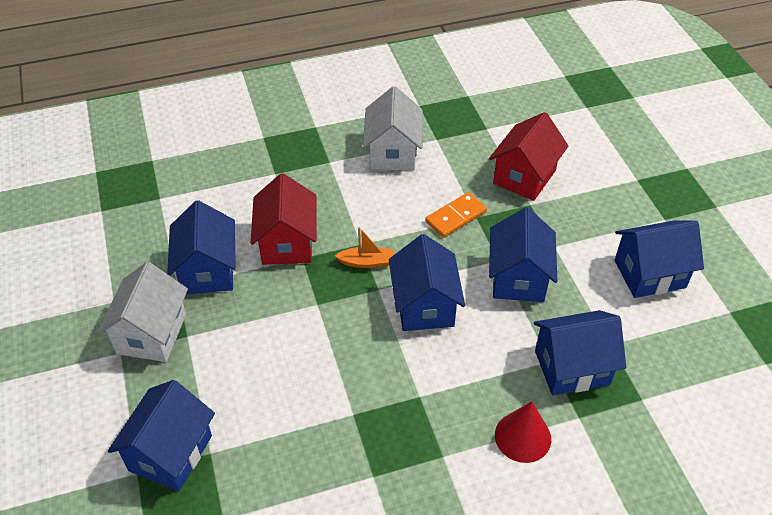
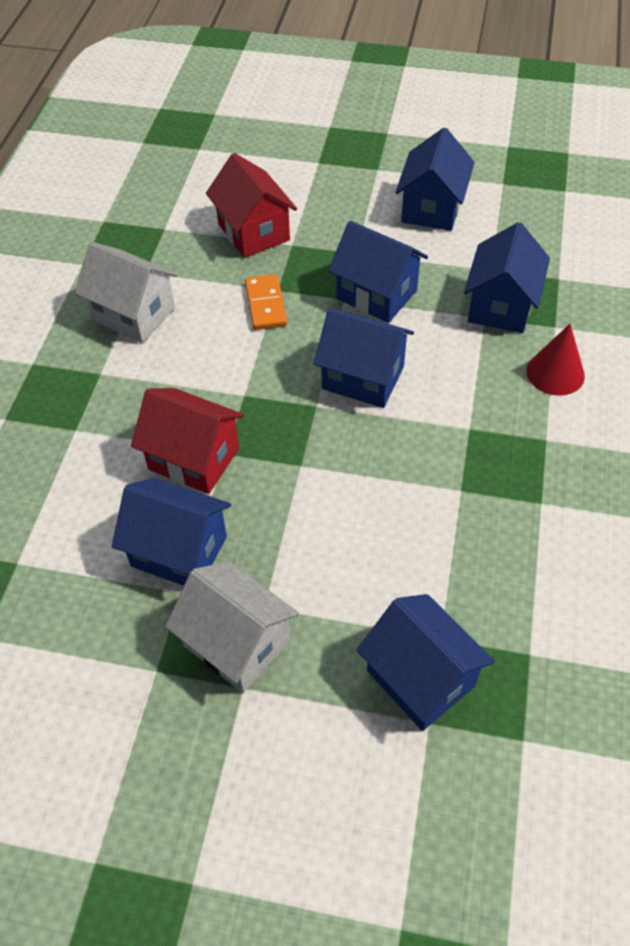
camera: 60 degrees left, 5 degrees up
orange boat [334,227,394,268] -> none

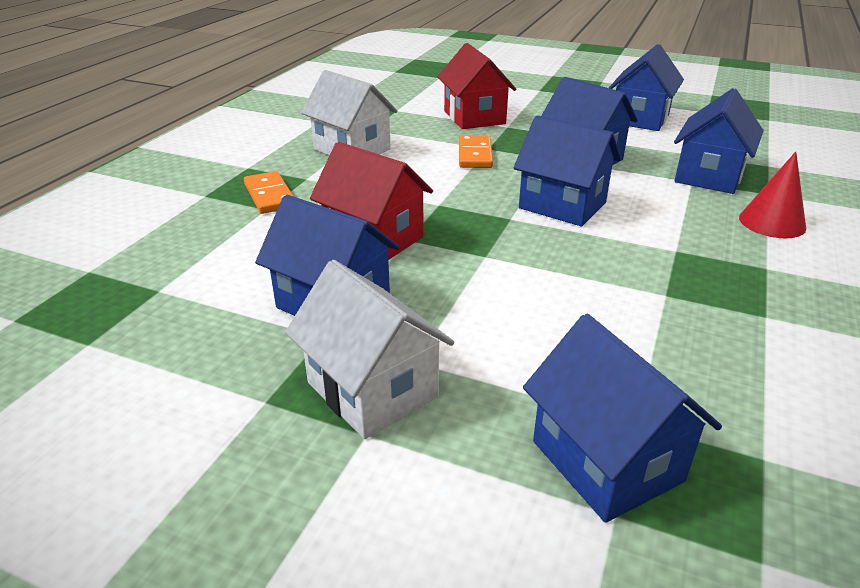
camera: 10 degrees right, 20 degrees down
none -> orange domino [244,171,294,214]

